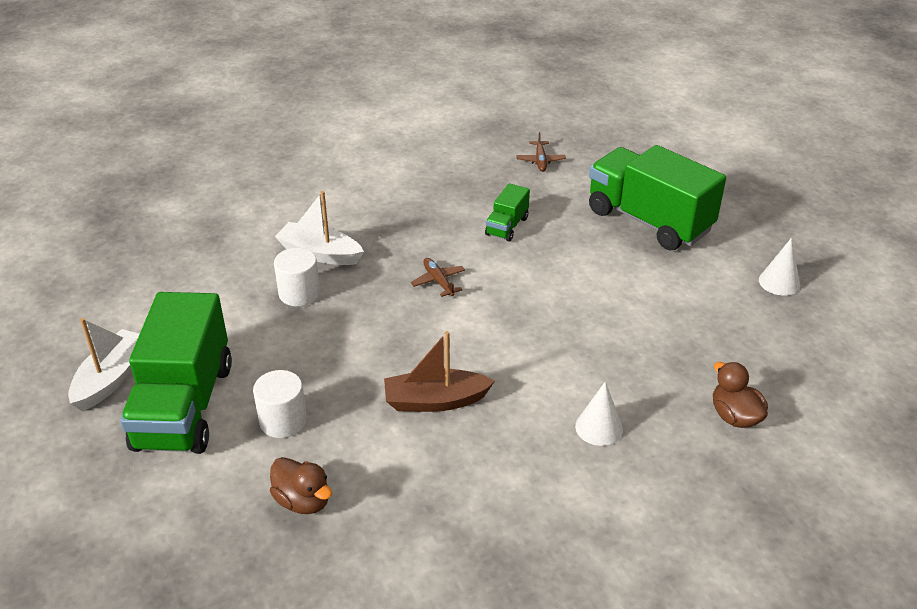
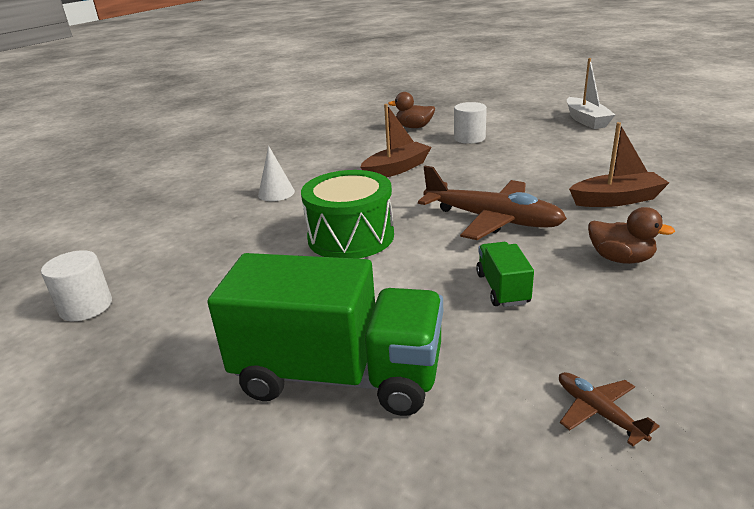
camera: 150 degrees right, 10 degrees down
green truck [120,292,232,454] -> none
white cylinder [274,248,320,306] -> white cylinder moved to [41,250,112,321]
white boat [275,191,364,265] -> brown boat [569,122,669,207]
brown plane [411,258,465,297] -> brown plane [418,166,567,240], size x2.22
brown duck [713,362,768,428] -> brown duck moved to [588,207,675,264]
white cone [759,238,800,296] -> none
none -> green drum [301,170,394,259]

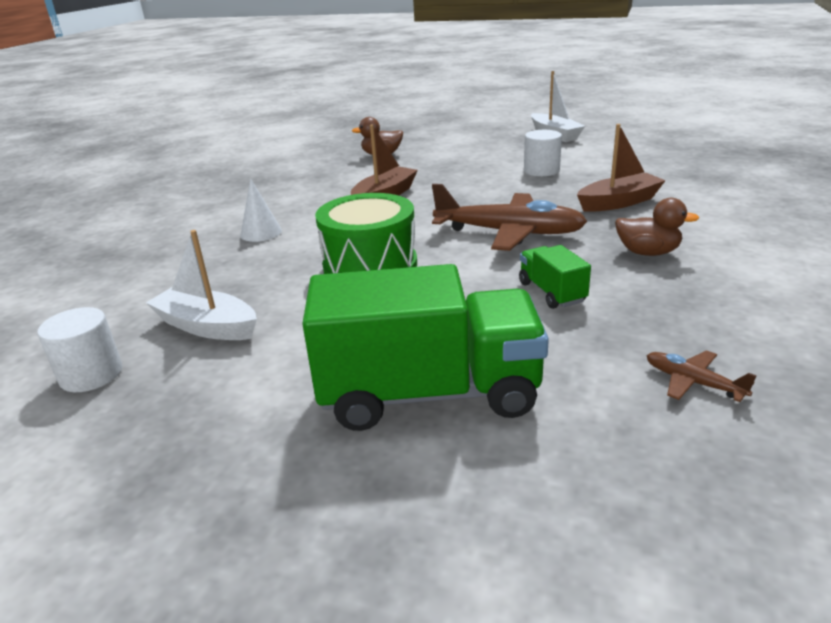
camera: 15 degrees left, 0 degrees up
white cylinder [454,102,487,144] -> white cylinder moved to [524,130,562,176]
none -> white boat [146,230,257,340]

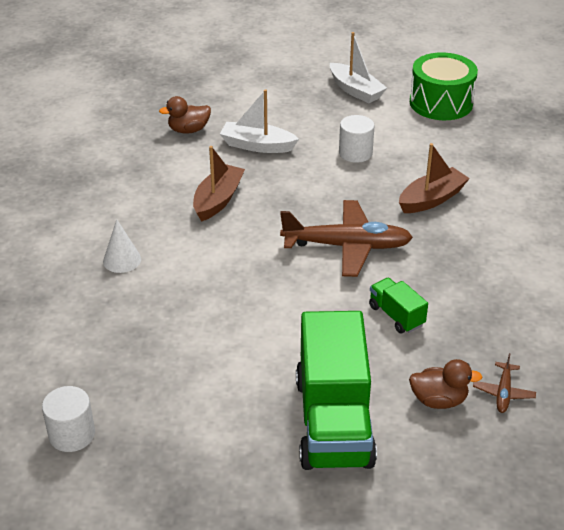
camera: 15 degrees left, 10 degrees up
white boat [146,230,257,340] -> white boat moved to [220,89,299,153]
green truck [302,264,549,431] -> green truck turned 105 degrees clockwise [296,311,377,470]
green drum [315,193,417,274] -> green drum moved to [410,52,478,120]
brown duck [615,198,699,256] -> brown duck moved to [409,359,483,409]
brown plane [646,350,757,402] -> brown plane turned 105 degrees counterclockwise [473,353,536,413]

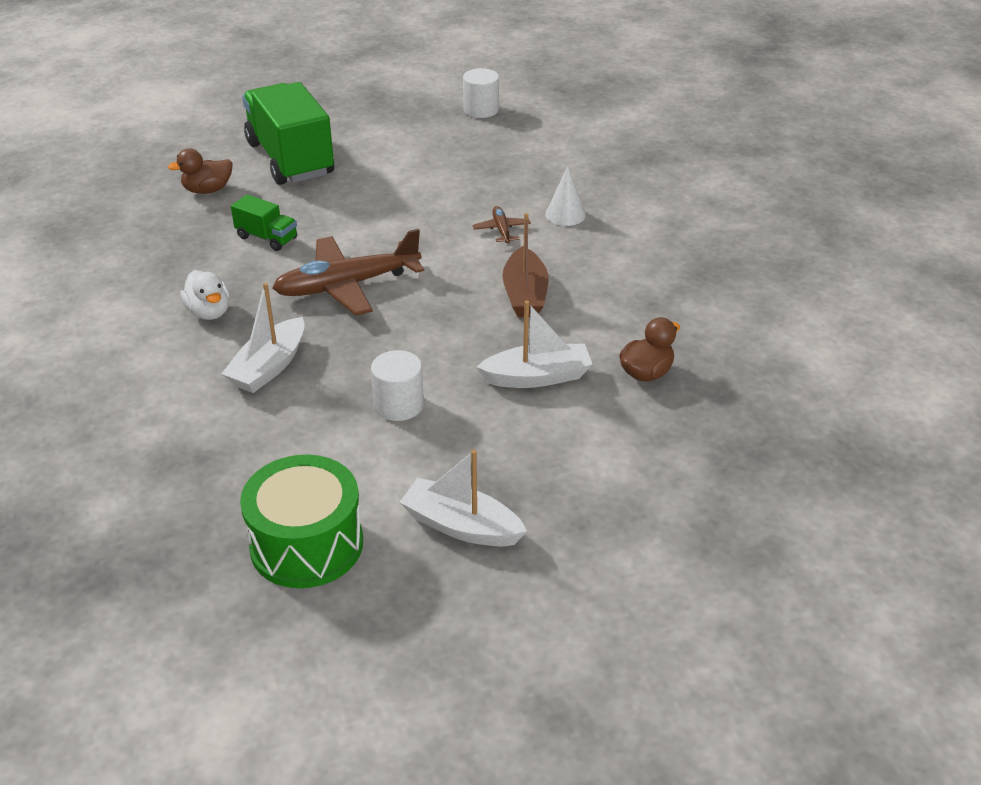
camera: 155 degrees right, 0 degrees up
brown boat [399,143,470,213] -> white boat [221,283,305,393]
brown plane [473,353,536,413] -> brown plane moved to [473,206,531,243]
none -> white duck [180,270,230,320]

